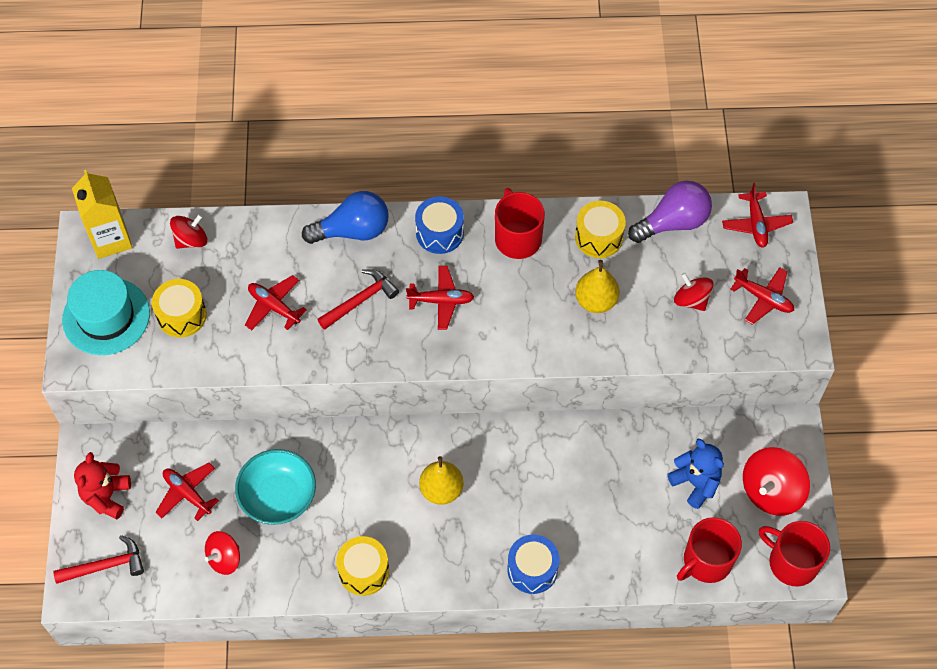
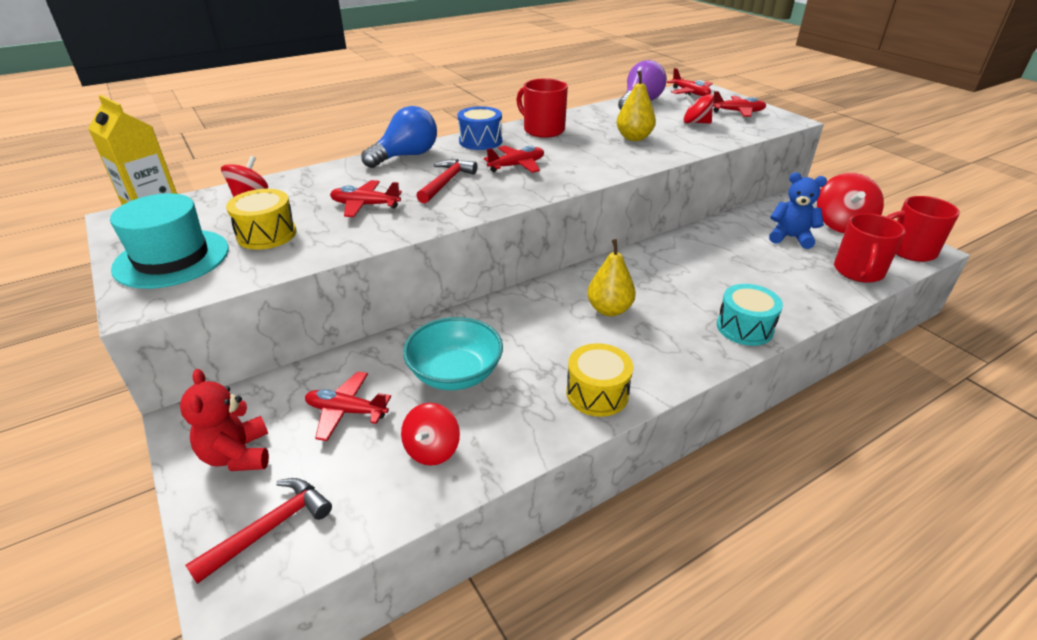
camera: 30 degrees left, 25 degrees down
blue drum [507,535,559,594] -> turquoise drum [717,284,783,346]
yellow drum [575,201,626,258] -> none

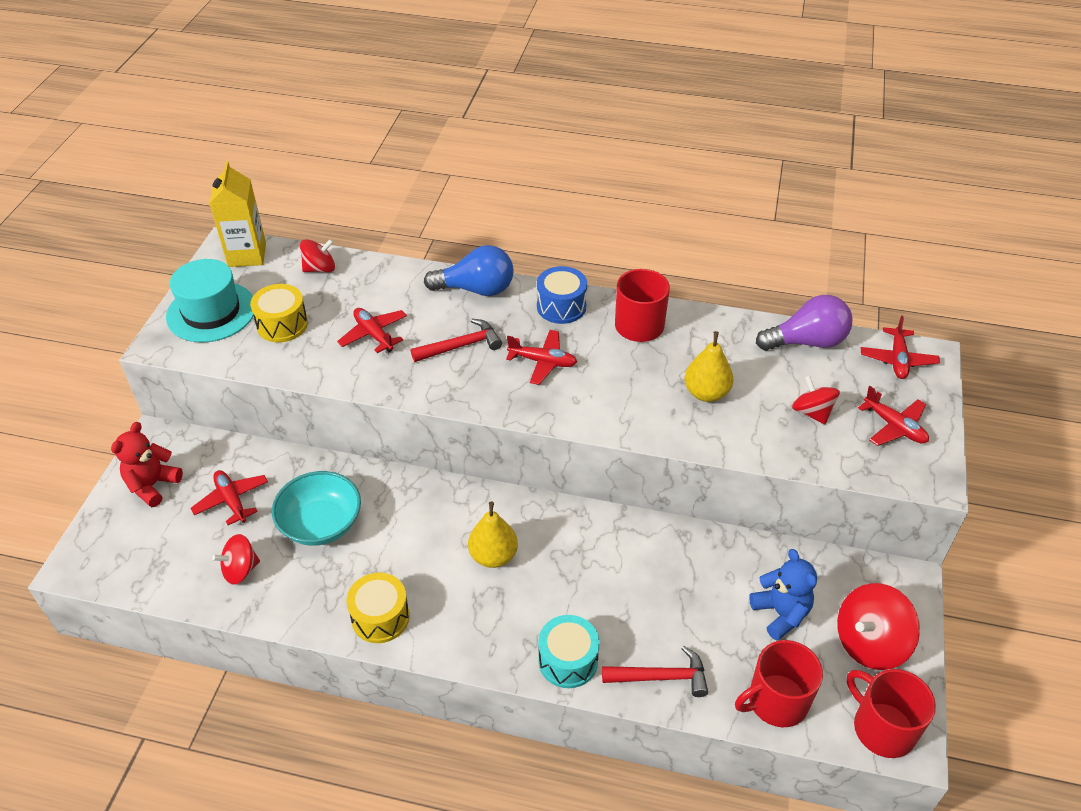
camera: 45 degrees right, 10 degrees up
red hammer [185,478,332,584] -> red hammer moved to [602,646,708,697]

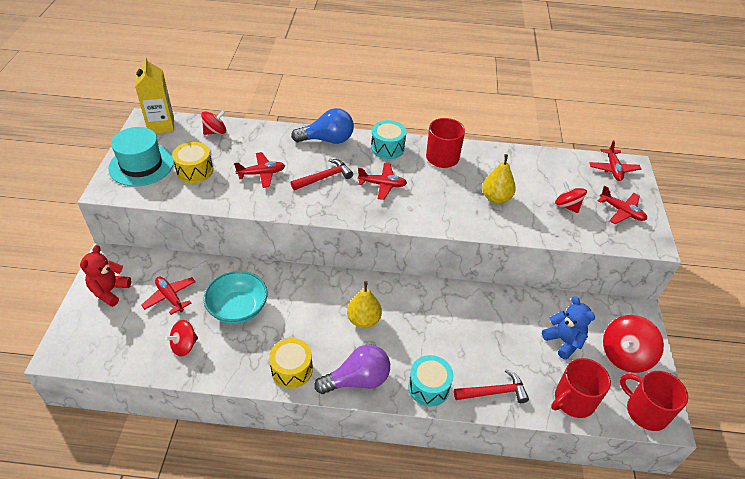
camera: 10 degrees left, 0 degrees up
red plane [337,308,407,353] -> red plane turned 120 degrees clockwise [234,152,285,188]
blue drum [537,266,587,324] -> turquoise drum [371,120,406,159]
purple light bulb [756,295,852,351] -> purple light bulb moved to [314,344,390,394]

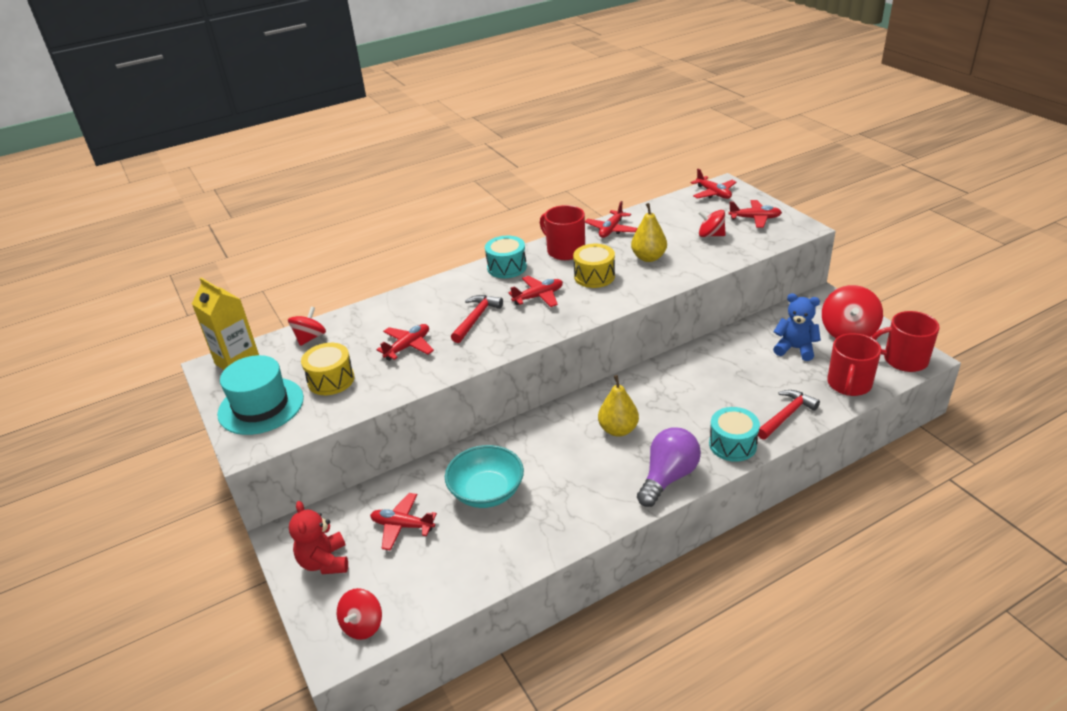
camera: 30 degrees left, 10 degrees down
red spinning top [165,320,198,356] -> red spinning top moved to [337,588,382,640]
yellow drum [269,338,313,389] -> yellow drum moved to [573,244,615,288]
blue light bulb [291,108,354,144] -> none
none -> red plane [585,201,638,238]

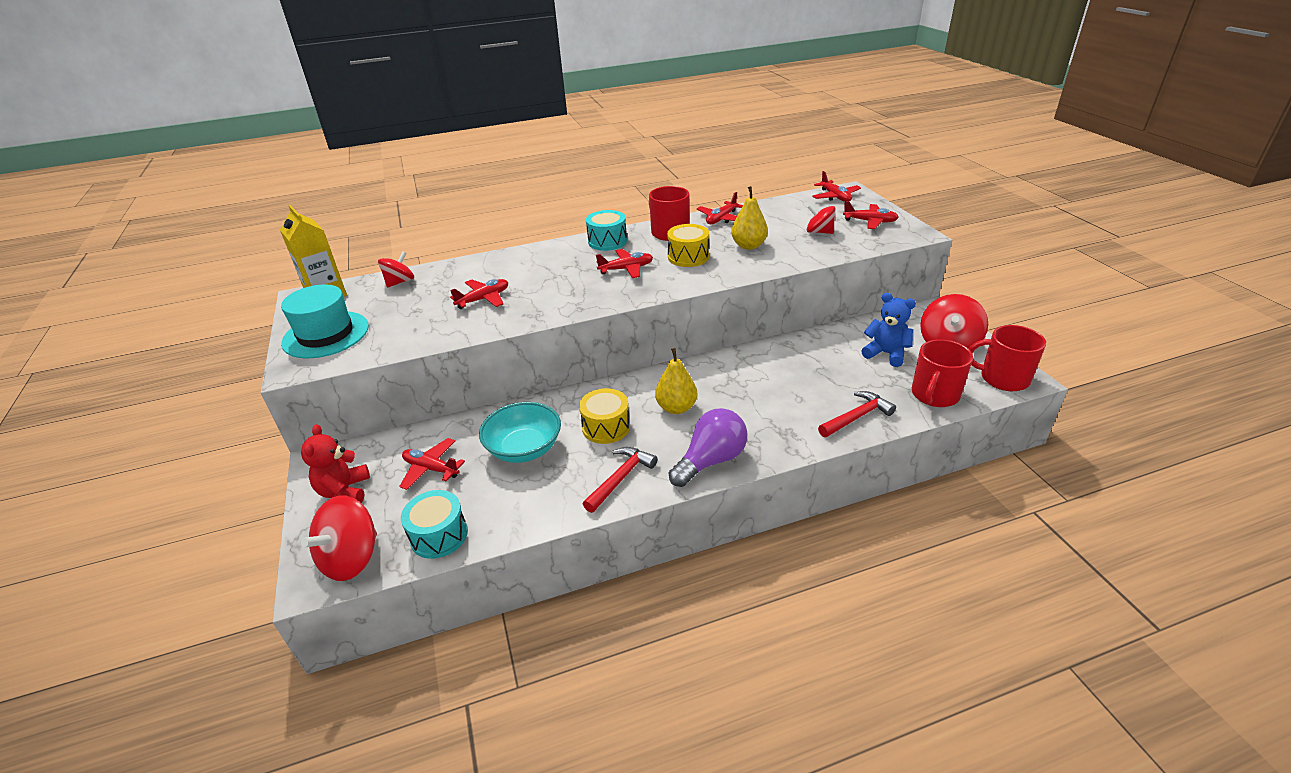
camera: 10 degrees right, 0 degrees up
yellow drum [301,343,355,395] -> yellow drum moved to [579,388,630,444]
red spinning top [337,588,382,640] -> red spinning top [301,496,377,581], size x1.59
red hammer [451,295,503,343] -> red hammer moved to [583,447,658,513]
turquoise drum [709,407,760,462] -> turquoise drum moved to [401,490,468,559]

